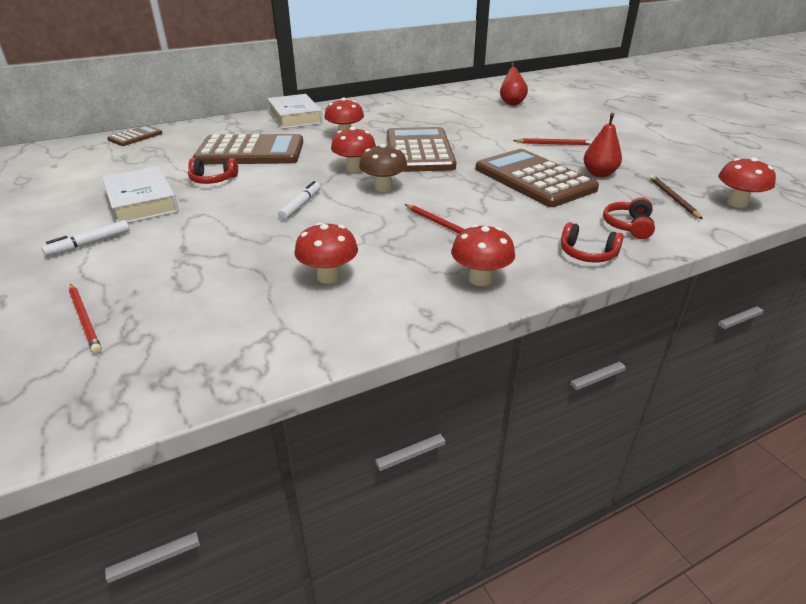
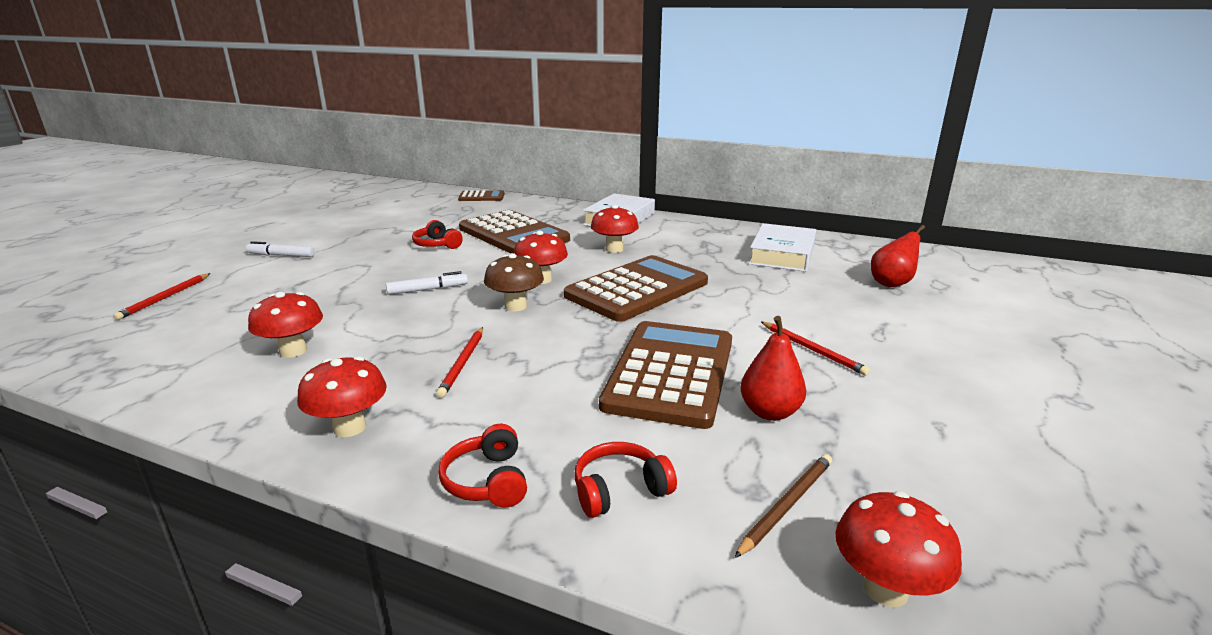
camera: 50 degrees right, 10 degrees down
white book [102,166,179,223] -> white book moved to [748,223,816,272]

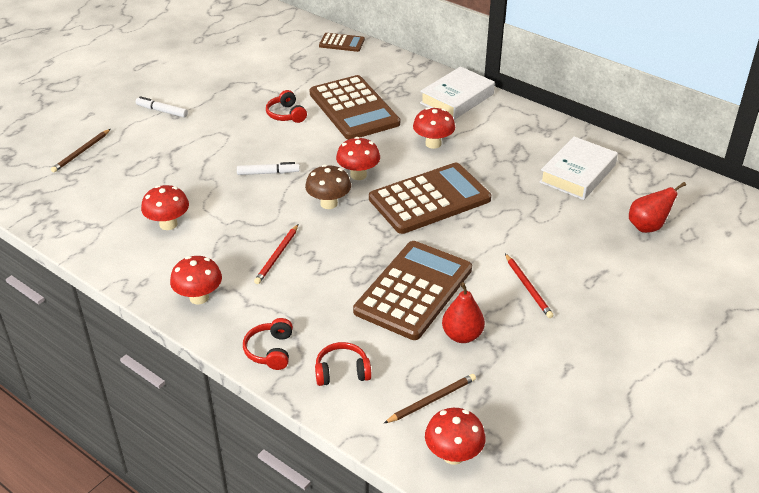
camera: 15 degrees right, 15 degrees up
red pencil [113,273,211,320] -> brown pencil [51,129,111,172]

